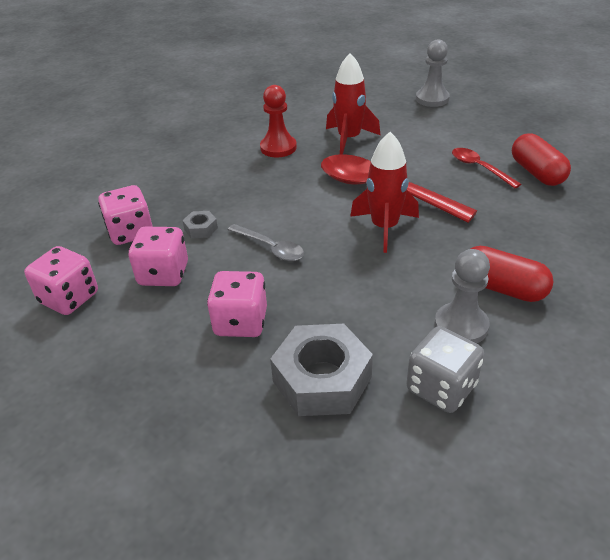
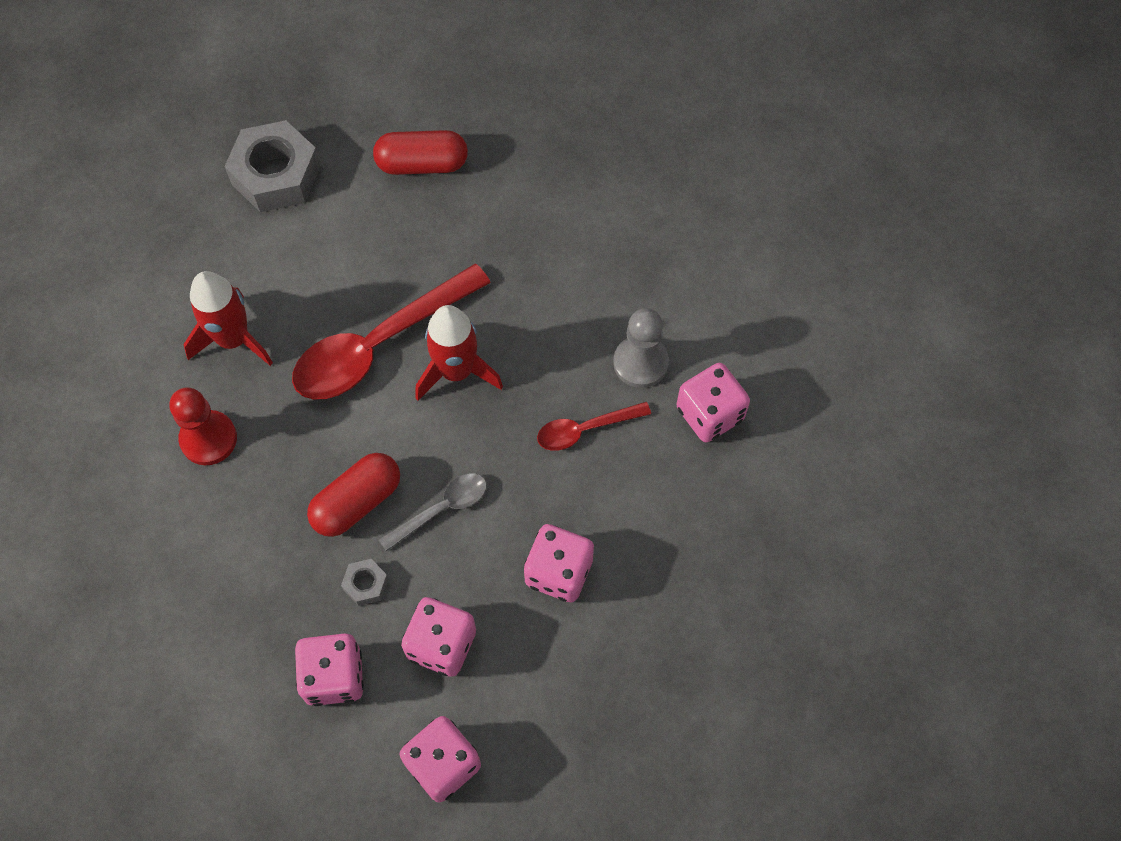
camera: 75 degrees left, 25 degrees up
grey nut [270,324,373,416] -> grey nut moved to [224,120,321,212]
grey dice [406,326,484,413] -> pink dice [677,363,750,442]
grey pawn [416,39,450,107] -> none
red spoon [452,148,521,188] -> red spoon moved to [537,402,651,451]
red capsule [471,246,554,302] -> red capsule moved to [307,453,400,537]

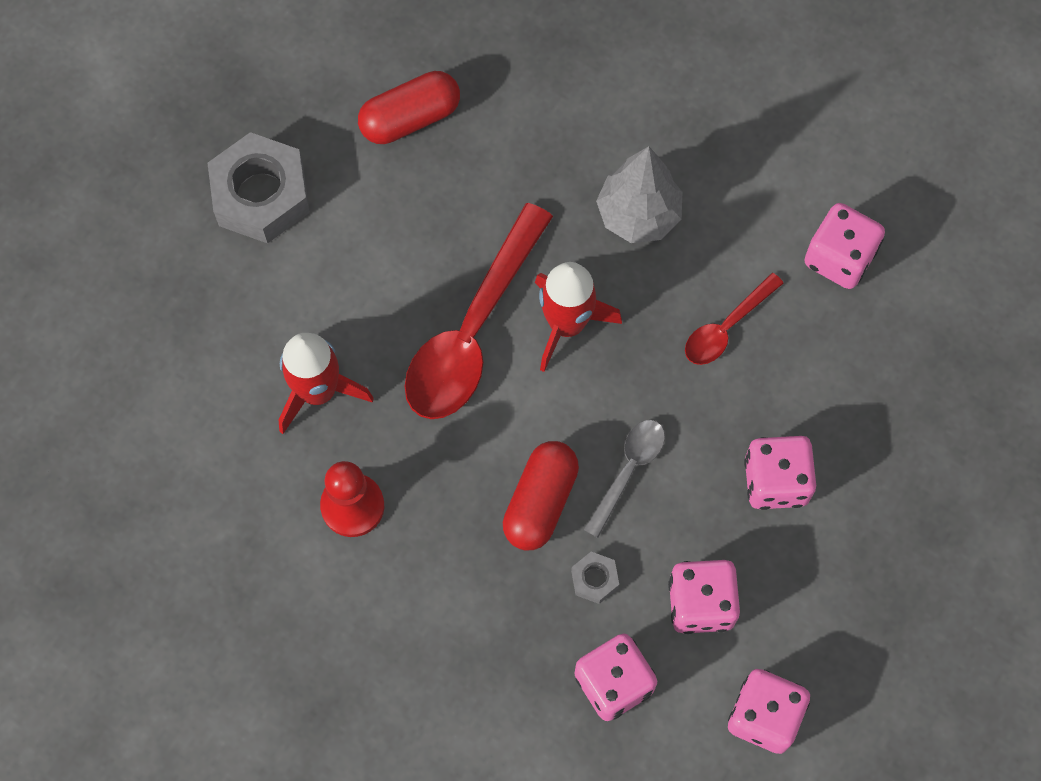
camera: 25 degrees left, 5 degrees up
grey pawn [613,308,669,388] -> none
none -> grey tree [596,146,682,243]

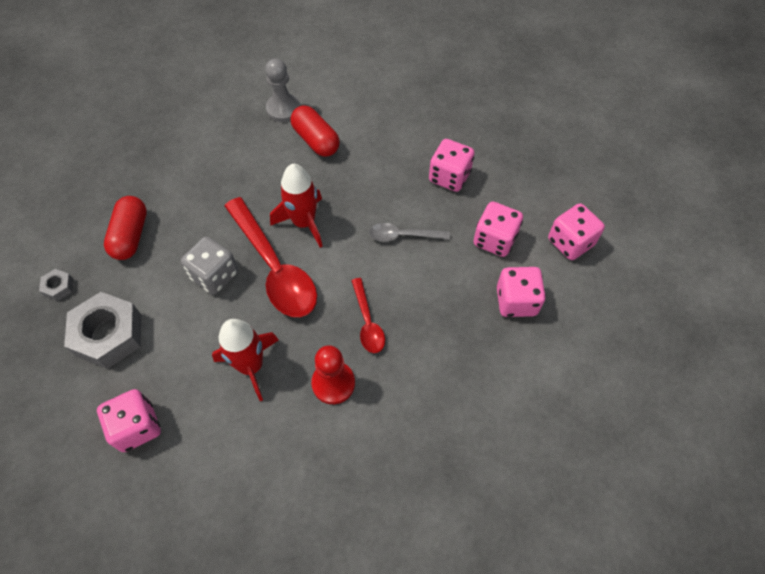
camera: 60 degrees left, 10 degrees down
red capsule [503,441,579,550] -> red capsule moved to [291,105,340,157]
grey nut [571,552,619,604] -> grey nut moved to [39,269,73,301]
grey spoon [584,420,665,538] -> grey spoon turned 60 degrees counterclockwise [369,223,450,242]
grey tree [596,146,682,243] -> none
red spoon [685,273,783,365] -> red spoon moved to [351,278,385,353]
pink dice [804,203,885,289] -> pink dice moved to [97,389,161,452]
none -> grey dice [181,236,238,295]
none -> grey pawn [265,58,300,122]

